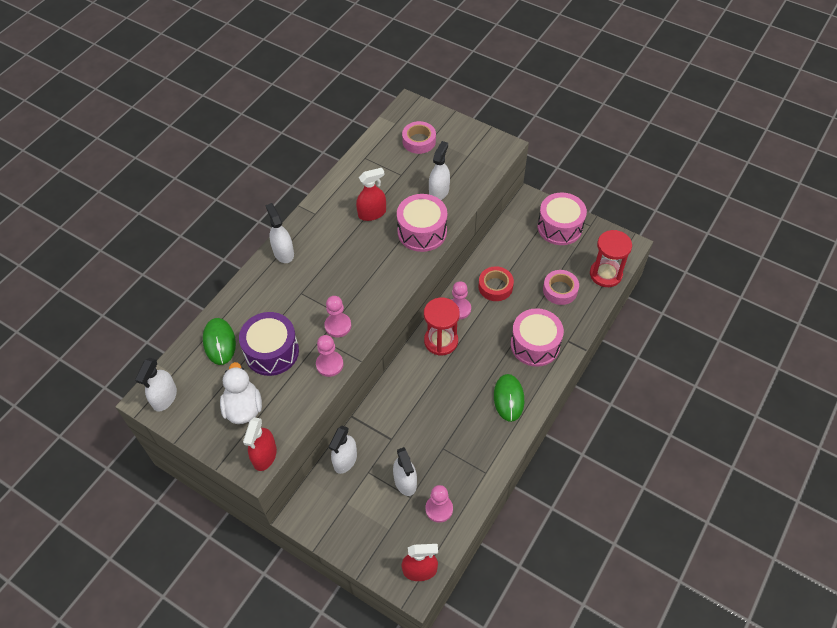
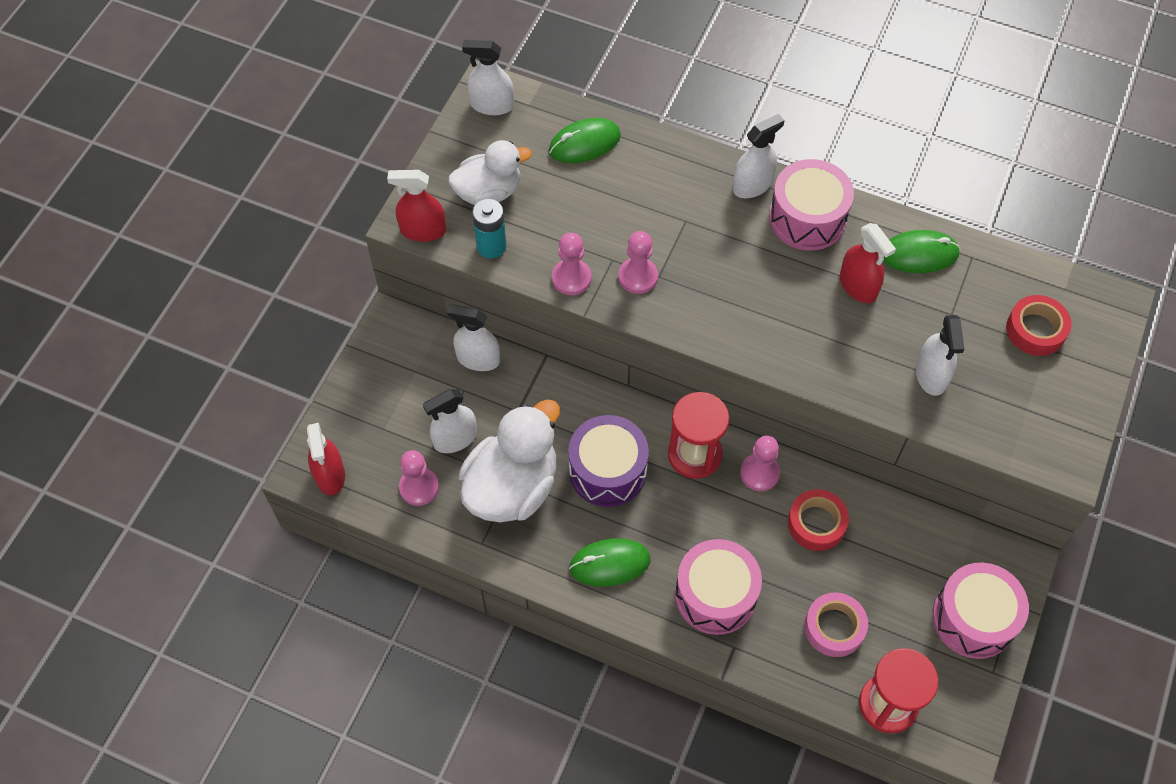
camera: 80 degrees right, 5 degrees up
purple drum [239,312,299,376] -> purple drum moved to [568,415,649,507]
pink drum [397,194,447,252] -> pink drum moved to [769,159,854,251]
pink tape [402,121,436,154] -> red tape [1006,295,1072,356]
white spray bottle [429,141,450,200] -> white spray bottle turned 75 degrees clockwise [916,315,964,396]
none -> white duck [459,399,560,522]
none -> turquoise battery [472,199,506,258]
none -> green mouse [883,230,960,273]

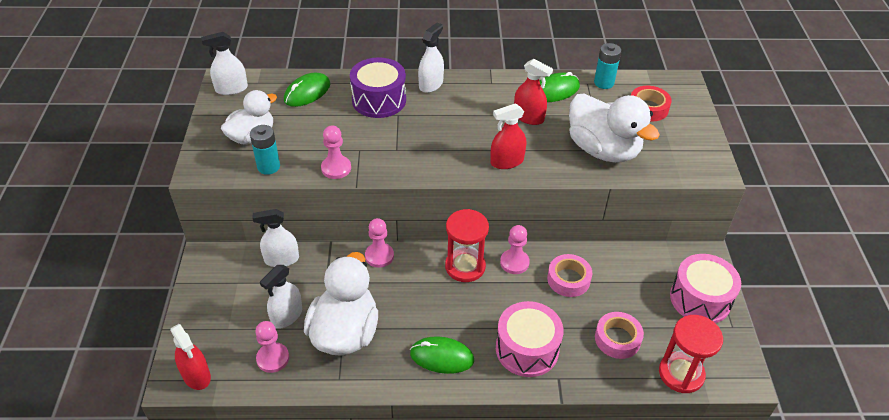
camera: 25 degrees left, 15 degrees down
red spray bottle [387,170,446,242] -> red spray bottle moved to [490,103,526,169]
purple drum [568,415,649,507] -> purple drum moved to [350,57,406,118]
green mouse [569,538,651,587] -> green mouse turned 45 degrees clockwise [410,336,474,374]
pink pawn [618,231,658,294] -> pink pawn moved to [365,218,394,268]
pink drum [769,159,854,251] -> none
red tape [788,489,849,551] -> pink tape [547,254,592,297]
white spray bottle [916,315,964,396] -> white duck [569,93,660,163]
none -> turquoise battery [594,43,621,89]

